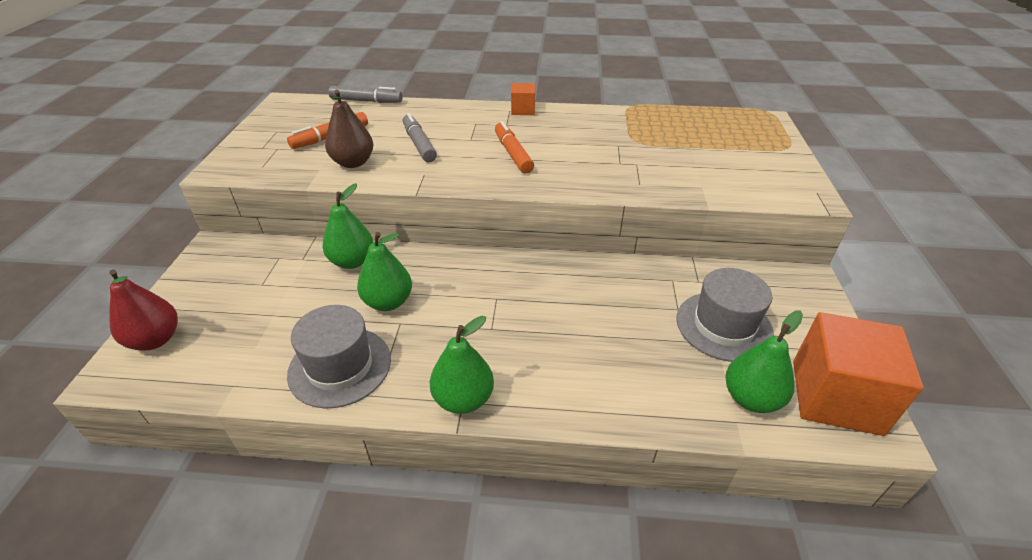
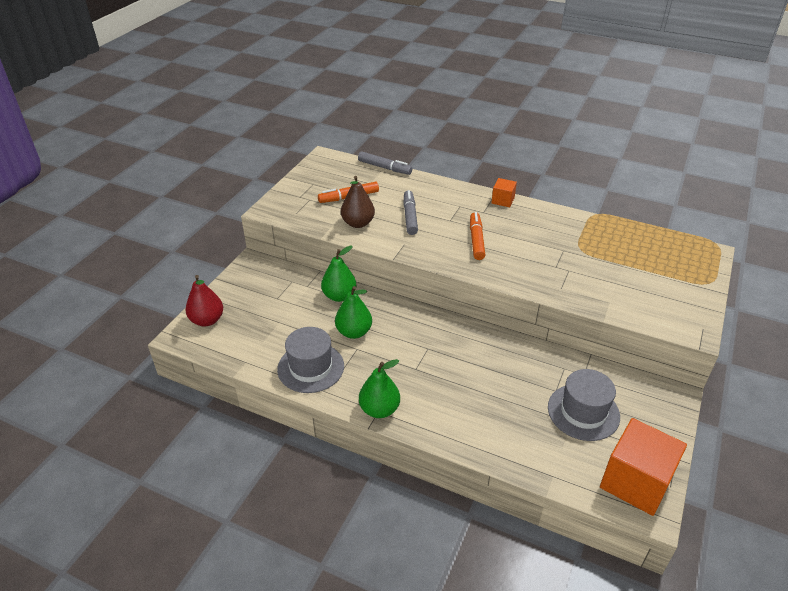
camera: 20 degrees right, 0 degrees up
green pear [725,311,803,413] -> none

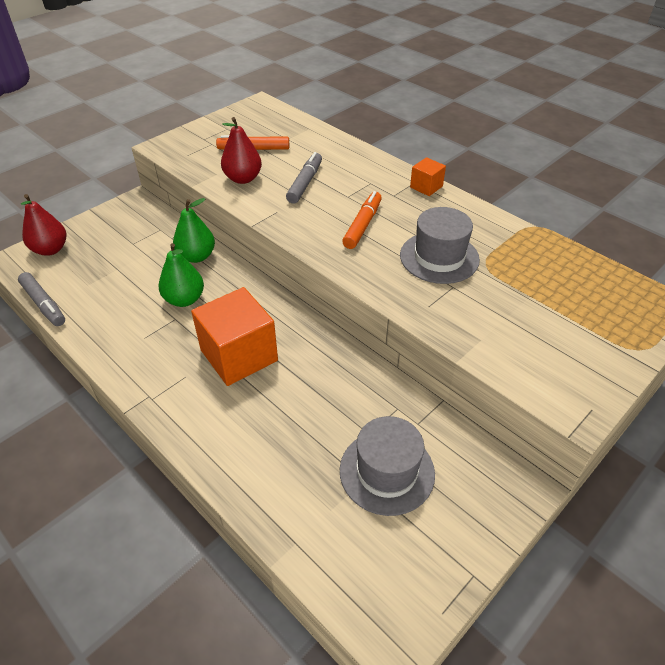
camera: 20 degrees right, 5 degrees up
grey hat [277,327,344,393] -> grey hat moved to [400,207,480,284]
brown pear [341,176,375,228] -> red pear [221,117,262,184]
grey marker [358,151,412,175] -> grey marker moved to [18,272,65,326]
green pear [359,359,400,418] -> none
orange cube [600,418,687,516] -> orange cube moved to [191,287,278,386]

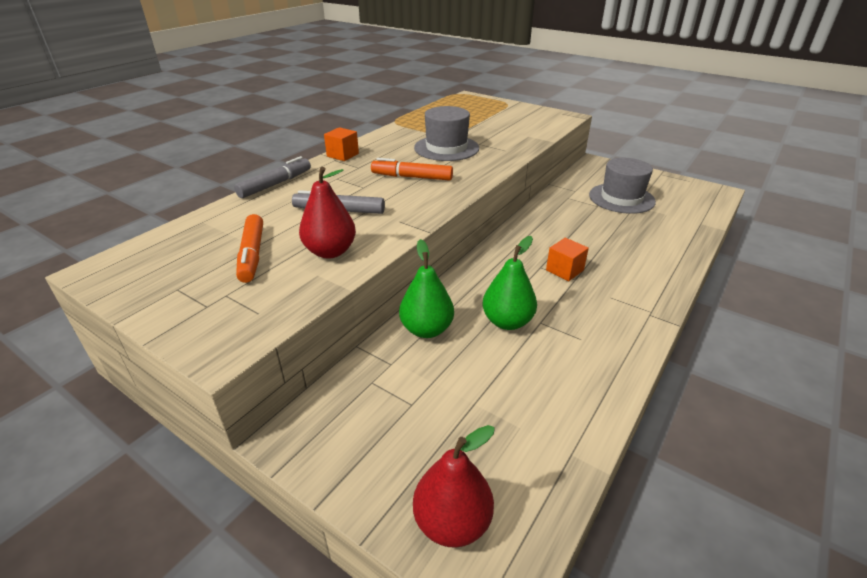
camera: 100 degrees left, 10 degrees down
grey marker [18,272,65,326] -> grey marker moved to [234,156,311,198]
orange cube [191,287,278,386] -> orange cube [546,238,589,281], size x0.48

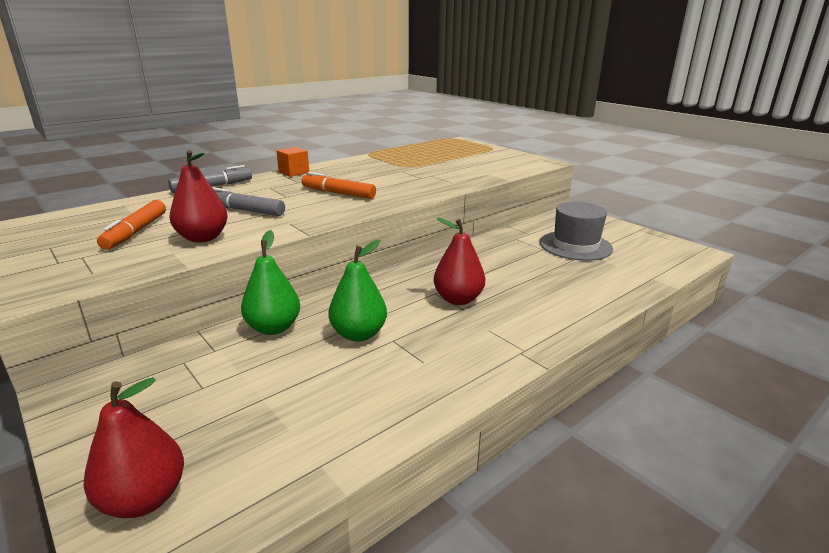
camera: 15 degrees right, 10 degrees down
grey hat [414,106,479,161] -> none
orange cube [546,238,589,281] -> red pear [434,218,485,305]

